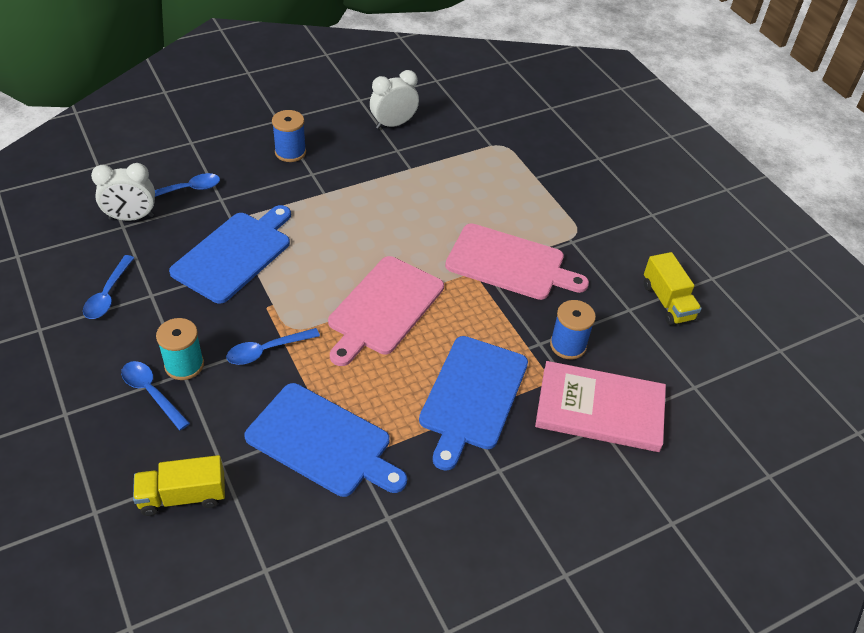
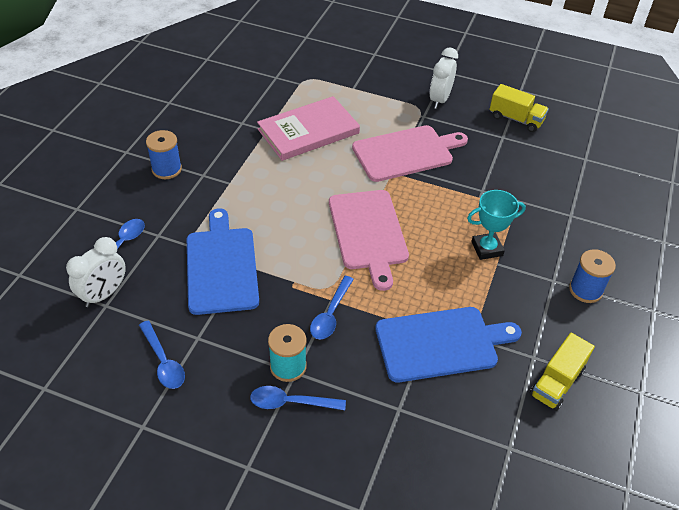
camera: 40 degrees left, 0 degrees up
yellow truck [133,455,225,516] -> yellow truck moved to [530,333,595,411]
white clock [370,70,419,129] -> white clock moved to [430,48,458,109]
blue cutting board [419,336,528,471] -> turquoise trophy [467,190,526,260]
pink book [535,361,666,452] -> pink book moved to [257,96,360,161]
blue spool [550,300,596,359] -> blue spool moved to [569,249,616,303]

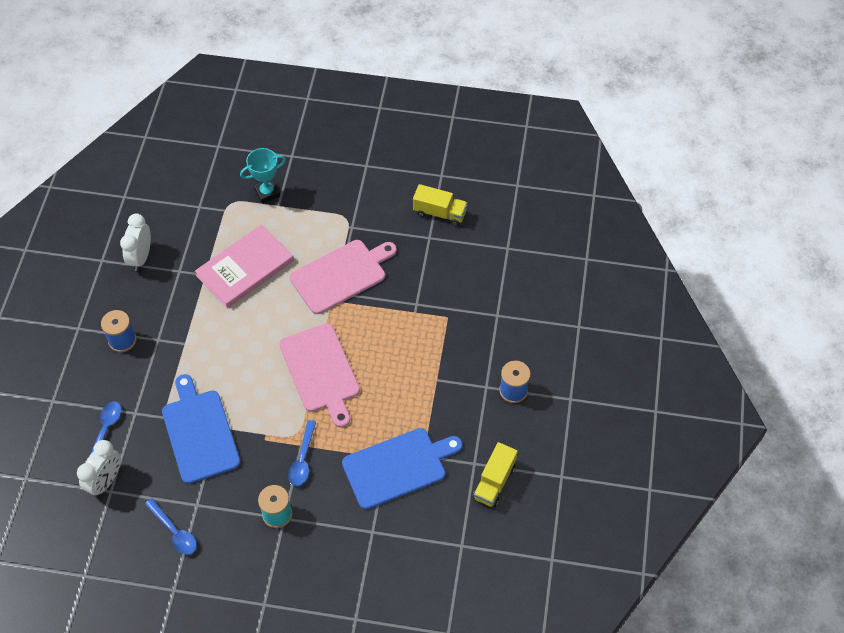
camera: 10 degrees left, 10 degrees up
blue spoon [250,386,346,410] -> none
white clock [430,48,458,109] -> white clock moved to [120,213,151,271]
turquoise trophy [467,190,526,260] -> turquoise trophy moved to [240,148,286,203]

